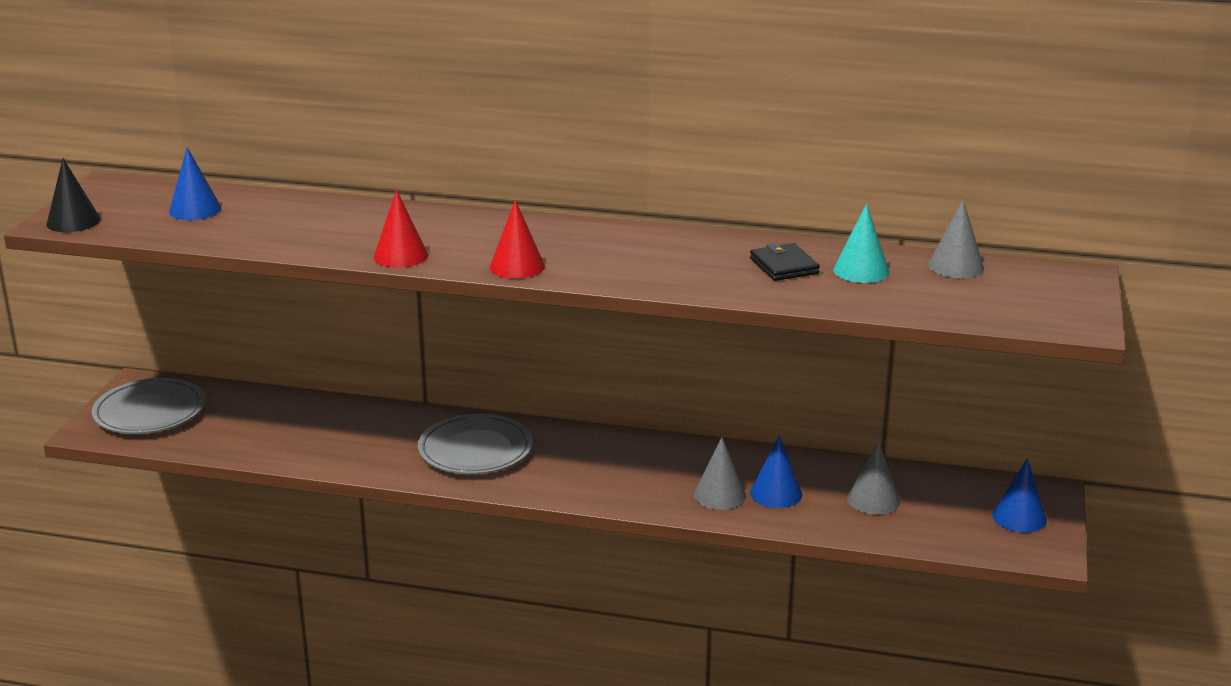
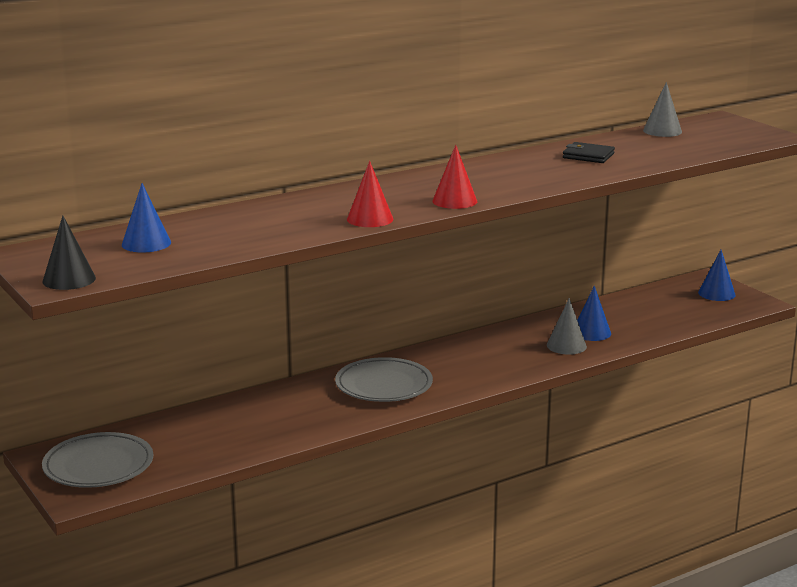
camera: 45 degrees left, 5 degrees down
turquoise cone [833,204,889,283] -> none
grey cone [847,441,900,515] -> none

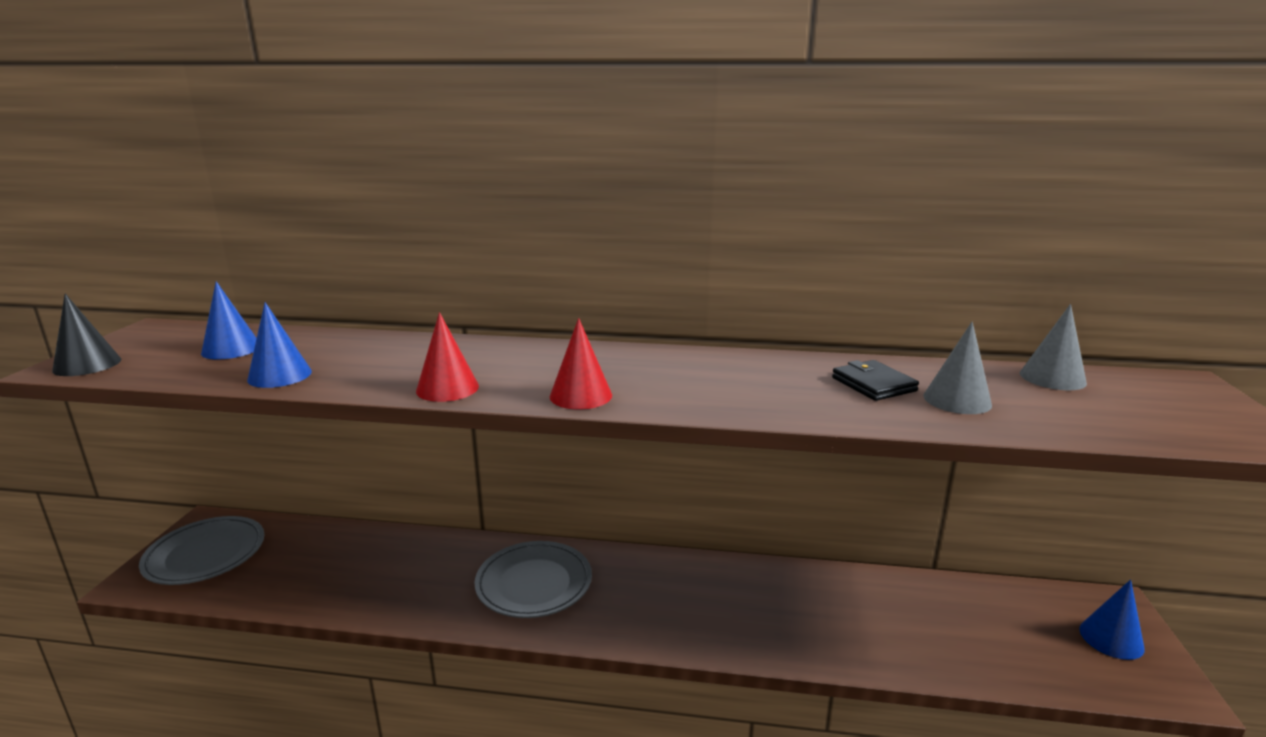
camera: 40 degrees right, 0 degrees up
grey cone [547,298,587,355] -> grey cone moved to [923,322,992,414]
blue cone [577,286,611,341] -> blue cone moved to [247,302,312,388]

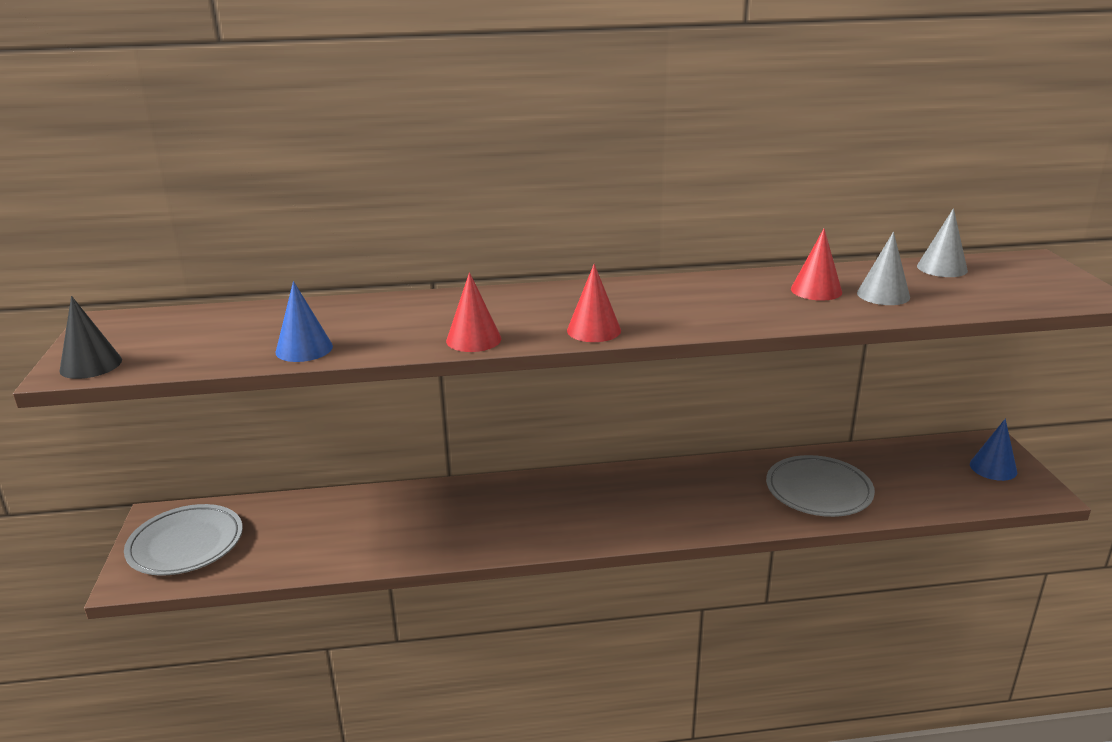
camera: 15 degrees left, 5 degrees up
blue cone [201,281,257,359] -> none
grey plate [474,541,592,618] -> grey plate moved to [766,455,875,517]
black wallet [832,360,919,401] -> red cone [791,229,842,301]

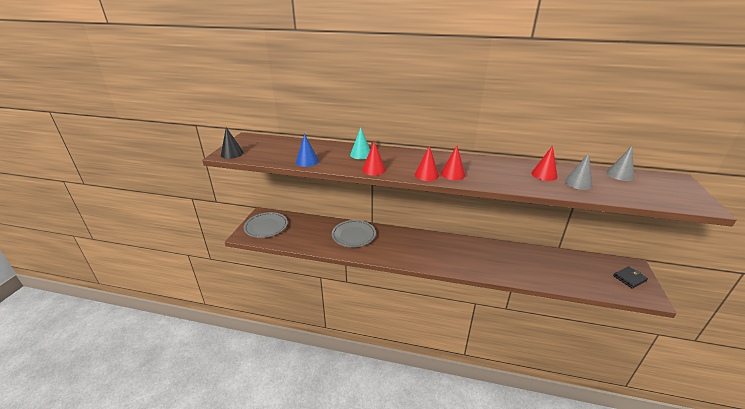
camera: 20 degrees right, 5 degrees up
grey plate [766,455,875,517] -> grey plate moved to [332,220,376,247]
blue cone [970,419,1017,481] -> black wallet [613,266,648,289]
none -> turquoise cone [350,127,370,159]
none -> red cone [441,145,465,180]

